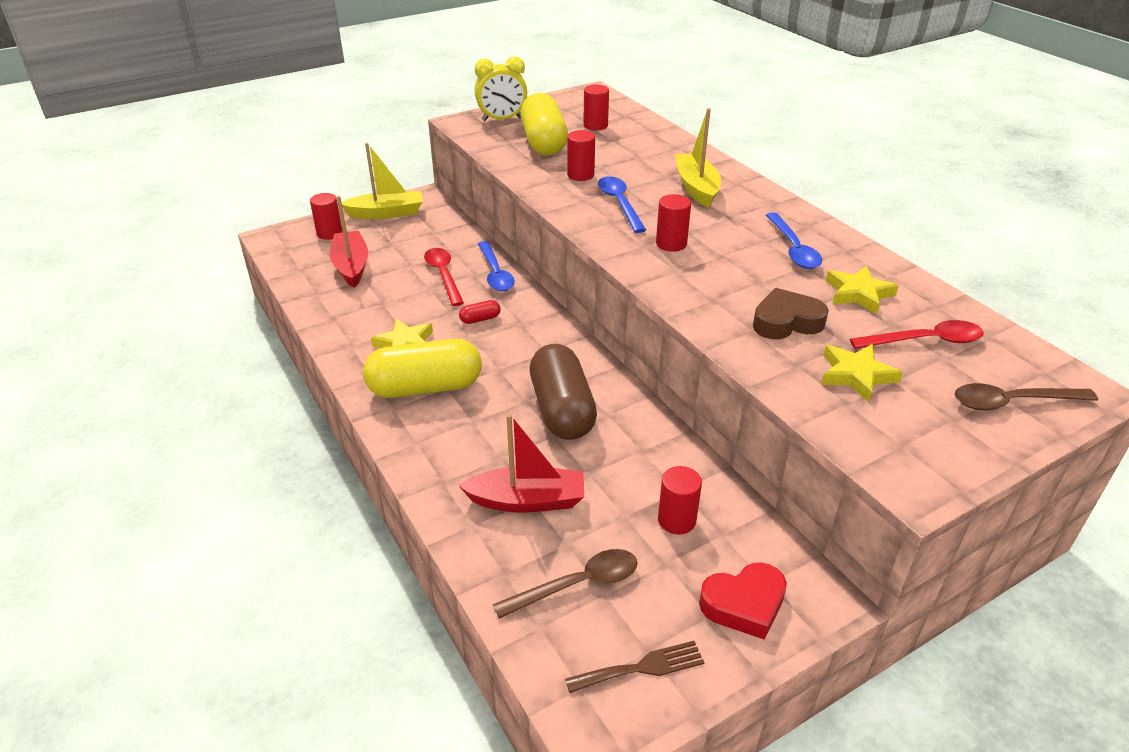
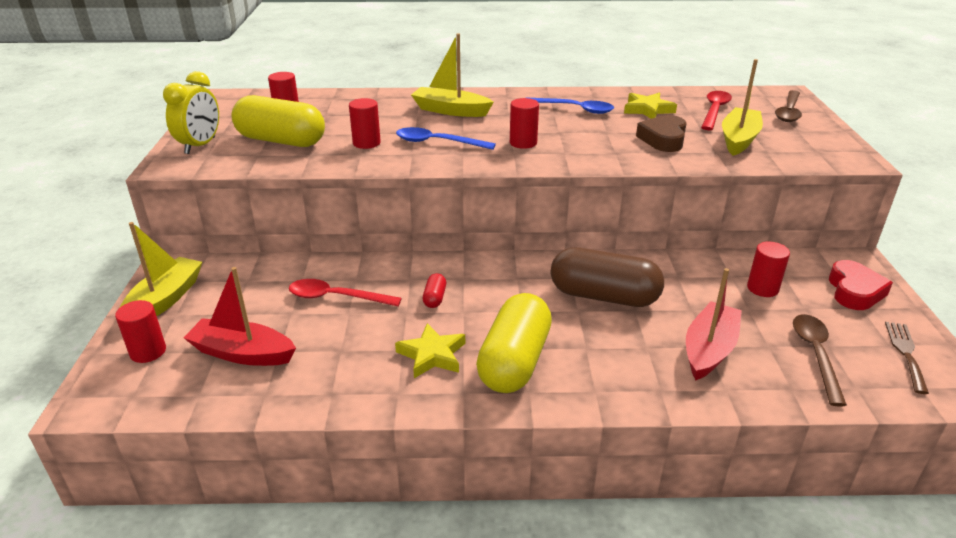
camera: 60 degrees left, 5 degrees down
blue spoon [478,241,515,291] -> none
yellow star [821,344,903,402] -> yellow boat [722,59,763,156]

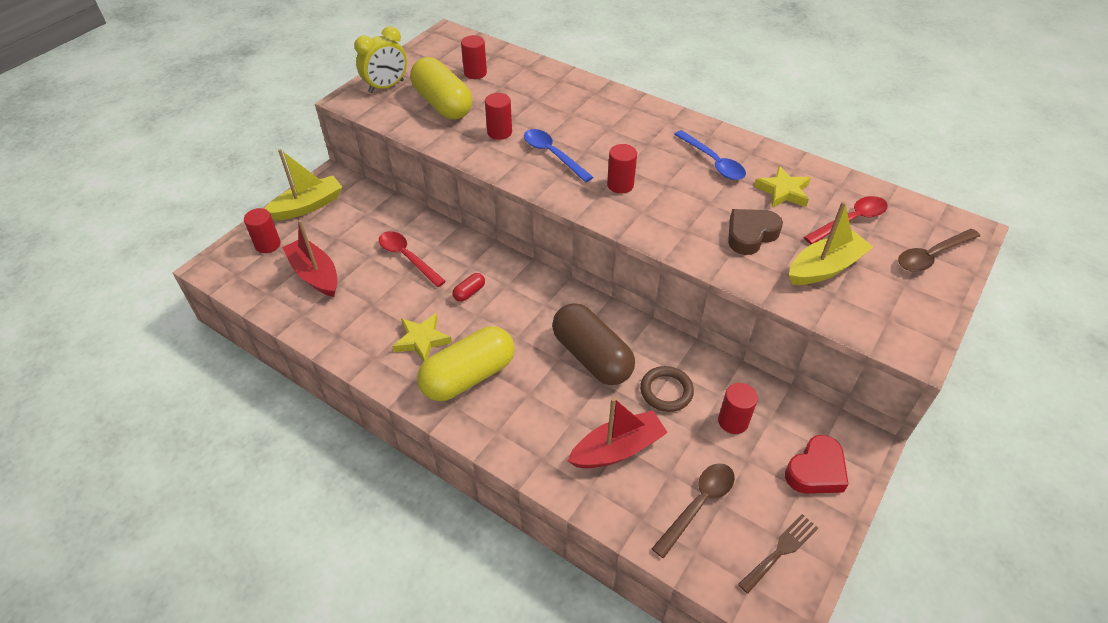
camera: 35 degrees right, 15 degrees up
yellow boat [411,34,494,117] -> none
none -> brown ring [640,366,694,412]

